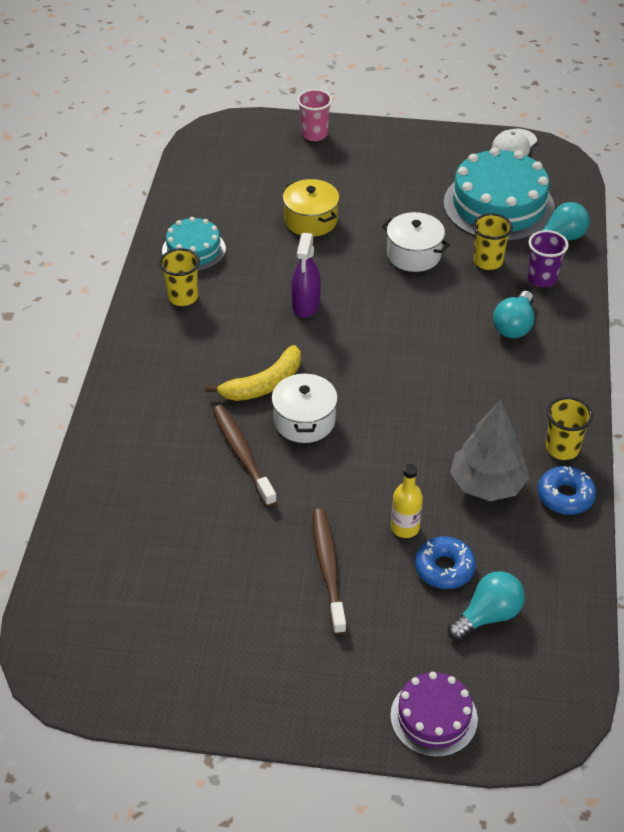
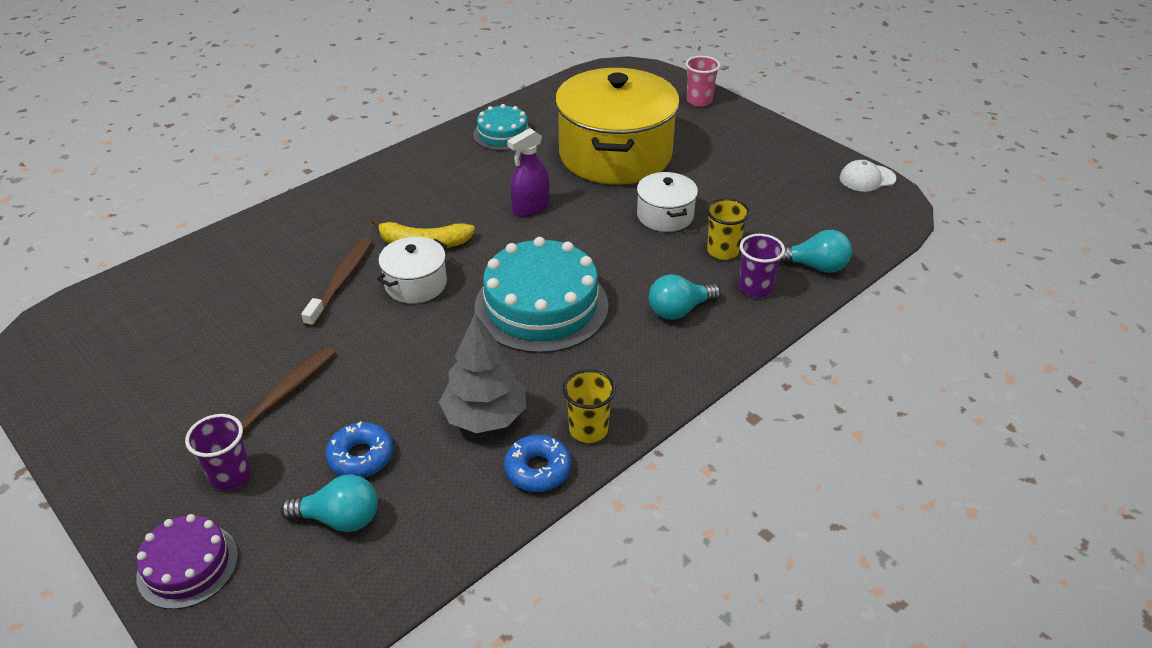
camera: 40 degrees right, 5 degrees down
yellow cup [159,248,200,306] -> none
yellow pot [283,179,340,237] -> yellow pot [555,68,680,185], size x2.16
yellow bottle [391,464,423,538] -> none
turquoise cake [443,148,555,241] -> turquoise cake moved to [474,237,609,353]
none -> purple cup [185,414,251,491]

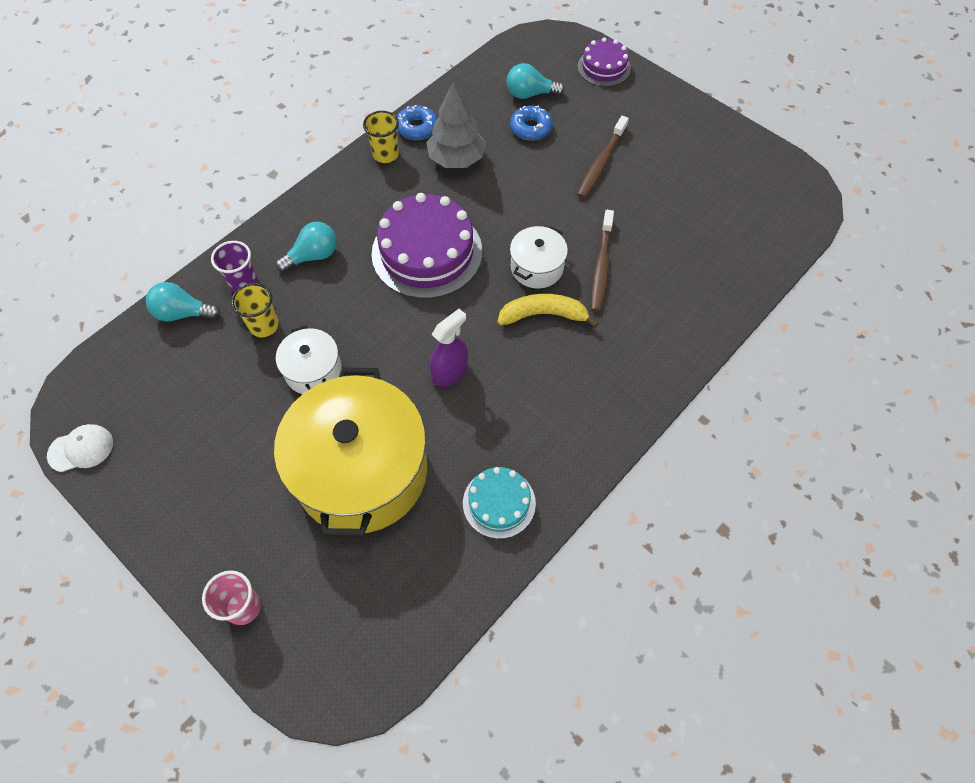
camera: 175 degrees right, 20 degrees up
purple cup [185,414,251,491] -> none
turquoise cake [474,237,609,353] -> purple cake [371,193,482,299]

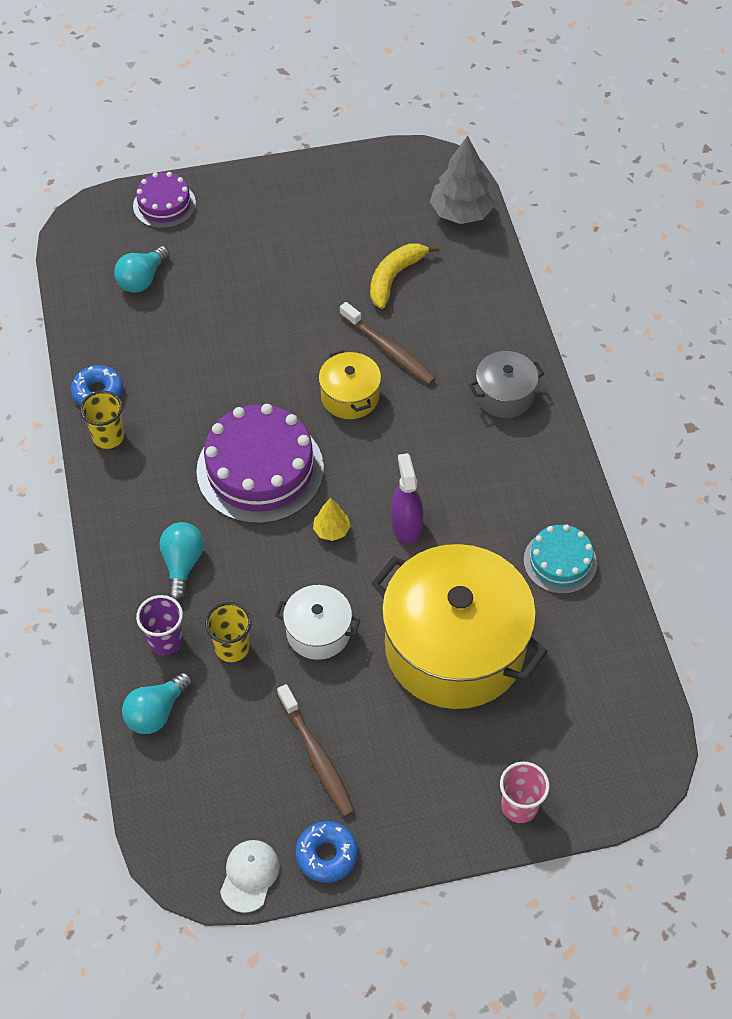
camera: 55 degrees left, 5 degrees down
grey tree [426,82,486,168] -> grey tree moved to [430,136,495,224]
yellow banana [498,294,599,328] -> yellow banana moved to [370,243,439,309]
blue donut [510,106,553,141] -> blue donut moved to [296,821,358,883]
white pot [510,226,568,289] -> yellow pot [319,350,381,419]
brown toothbrush [577,116,629,198] -> brown toothbrush moved to [277,684,355,817]
none -> yellow tree [313,498,350,541]
none -> grey pot [469,351,544,418]

